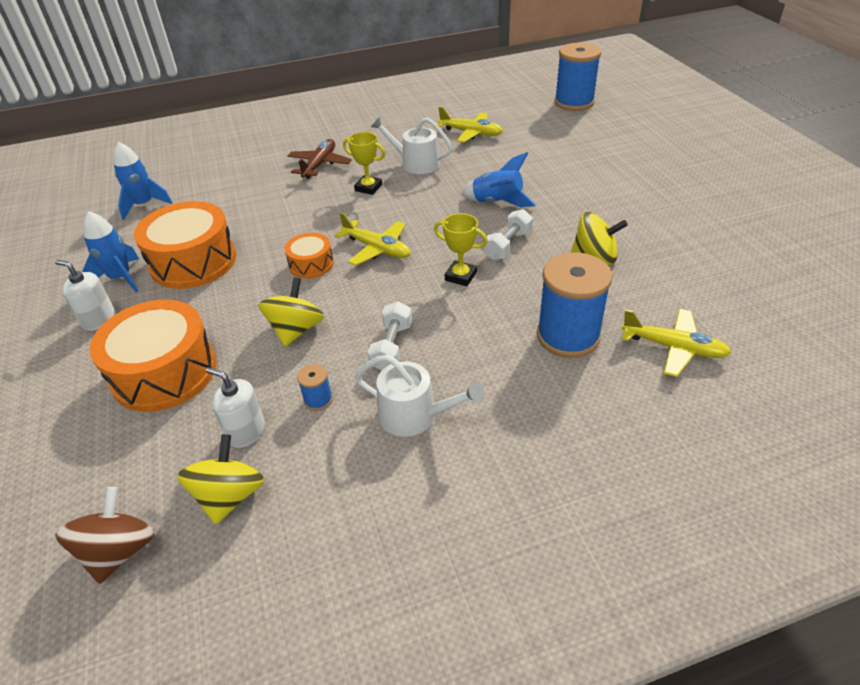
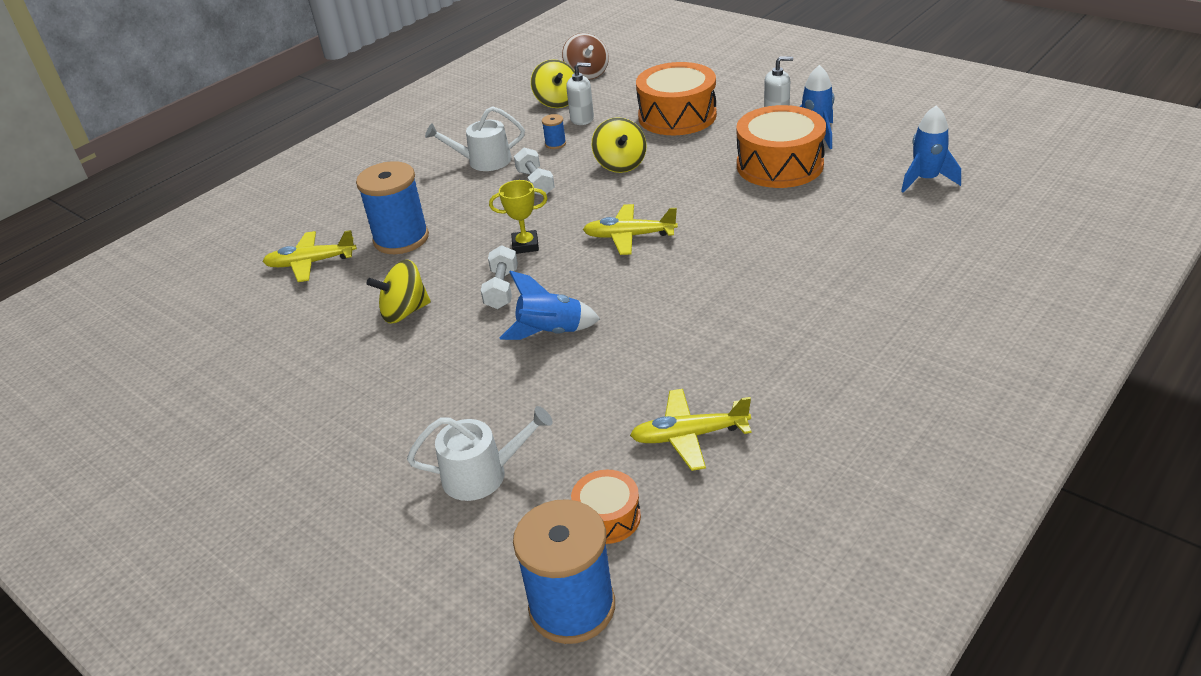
camera: 150 degrees right, 5 degrees down
orange drum [285,233,334,279] -> orange drum moved to [571,470,641,544]
brown plane [287,139,352,179] -> none
yellow trophy [343,132,385,195] -> none
white watering can [371,117,453,174] -> white watering can moved to [407,406,553,501]

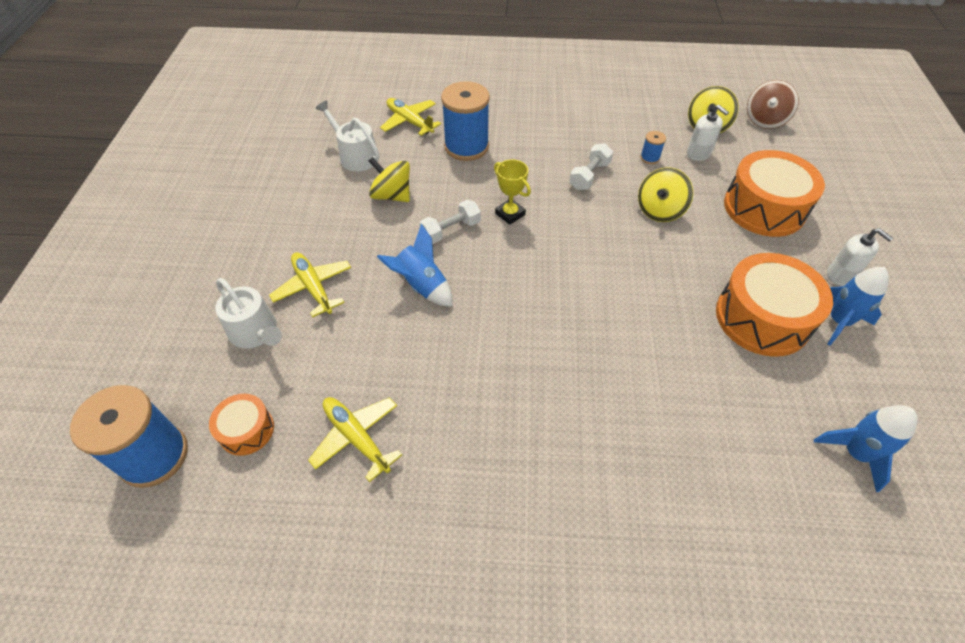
camera: 50 degrees right, 15 degrees up
white watering can [425,106,525,171] -> white watering can moved to [316,100,380,172]
yellow plane [583,204,678,255] -> yellow plane moved to [269,252,351,318]

